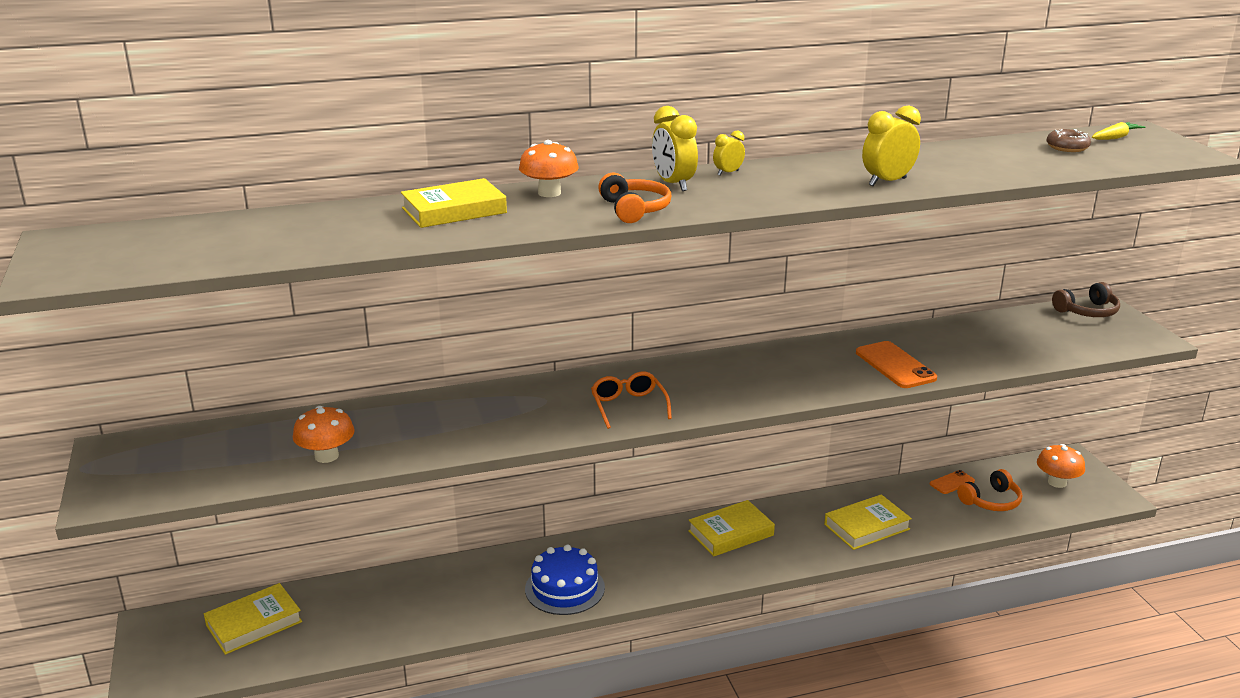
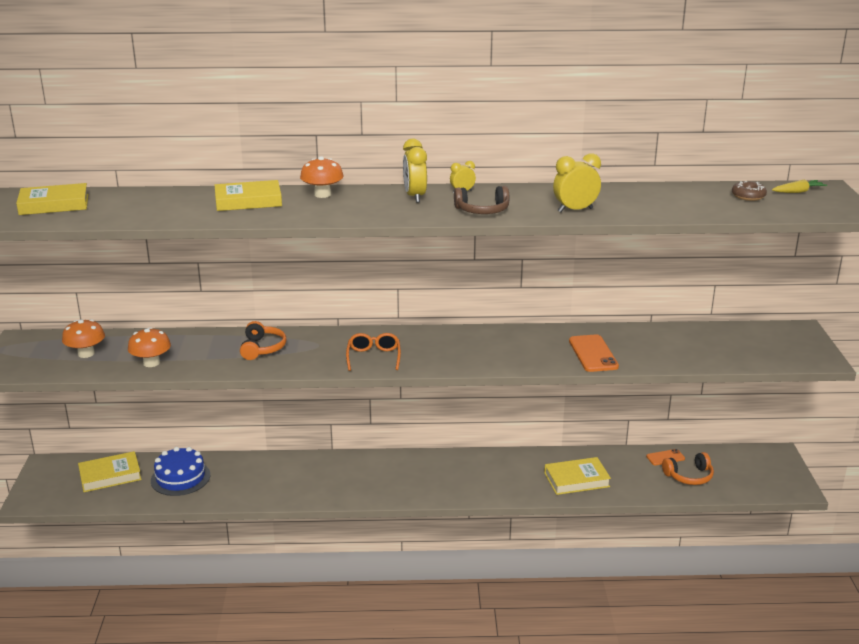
camera: 15 degrees right, 0 degrees up
blue cake [525,545,605,615] -> blue cake moved to [151,447,210,496]
orange headphones [598,173,672,223] -> orange headphones moved to [240,321,286,360]
yellow book [688,500,775,556] -> yellow book moved to [16,183,88,215]
orange mushroom [1037,444,1085,488] -> orange mushroom moved to [62,319,105,358]
brown headphones [1052,282,1120,317] -> brown headphones moved to [454,186,509,214]

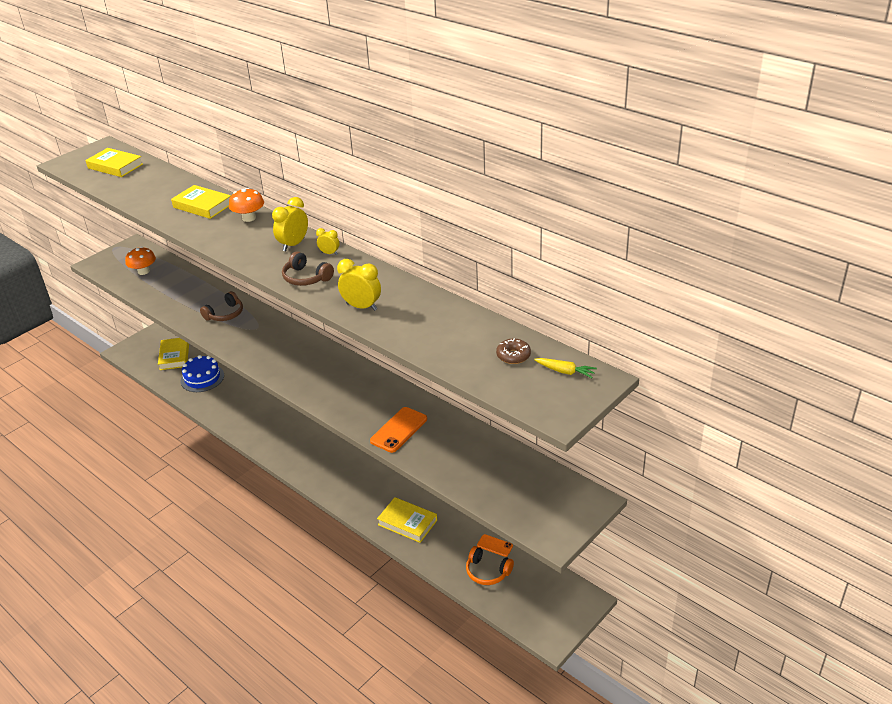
camera: 45 degrees right, 10 degrees up
yellow book [78,451,142,492] -> yellow book turned 60 degrees clockwise [158,338,189,370]
orange mushroom [128,327,171,367] -> none
orange headphones [240,321,286,360] -> brown headphones [200,291,243,321]
orange glasses [346,333,401,371] -> none

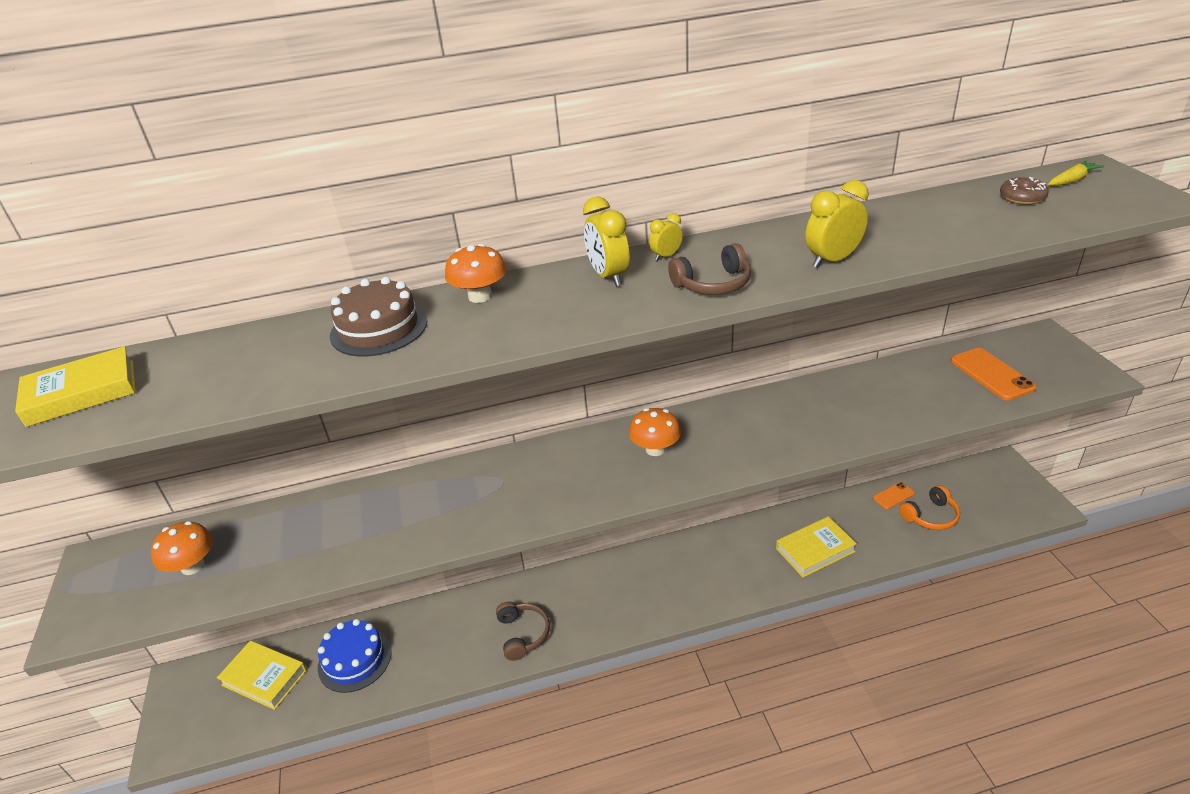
camera: 55 degrees left, 0 degrees up
yellow book [171,185,231,219] -> brown cake [330,277,427,356]
brown headphones [200,291,243,321] -> brown headphones moved to [496,602,550,661]
orange phone [370,407,427,453] -> orange phone moved to [951,348,1037,401]
none -> orange mushroom [629,408,681,456]

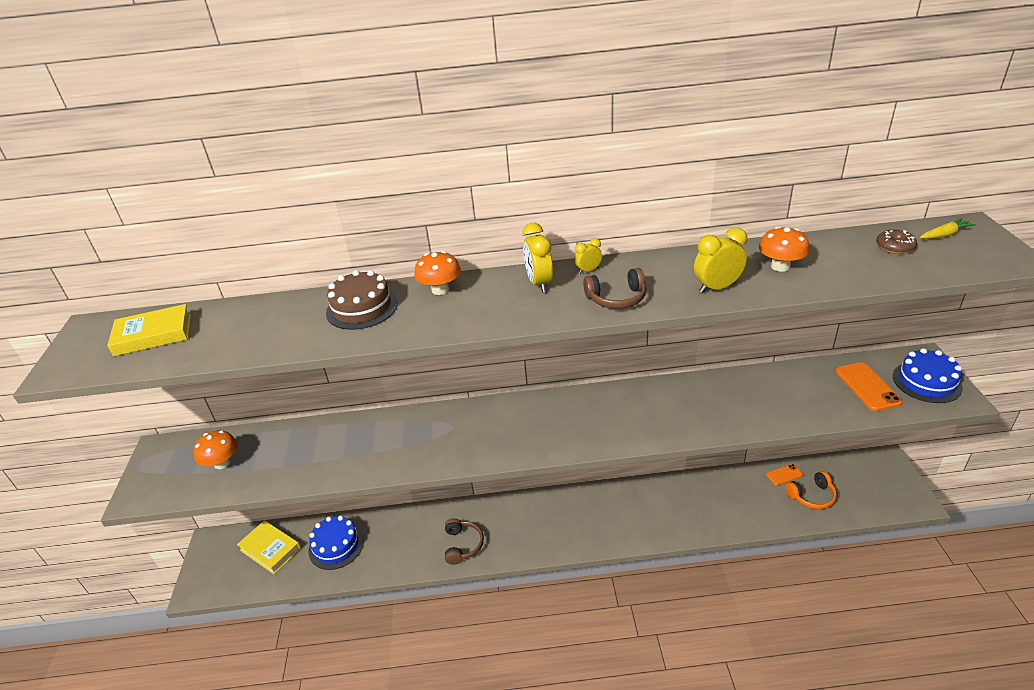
camera: 10 degrees right, 0 degrees up
orange mushroom [629,408,681,456] -> orange mushroom moved to [759,226,809,272]
yellow book [776,516,857,578] -> none
none -> blue cake [893,348,963,403]

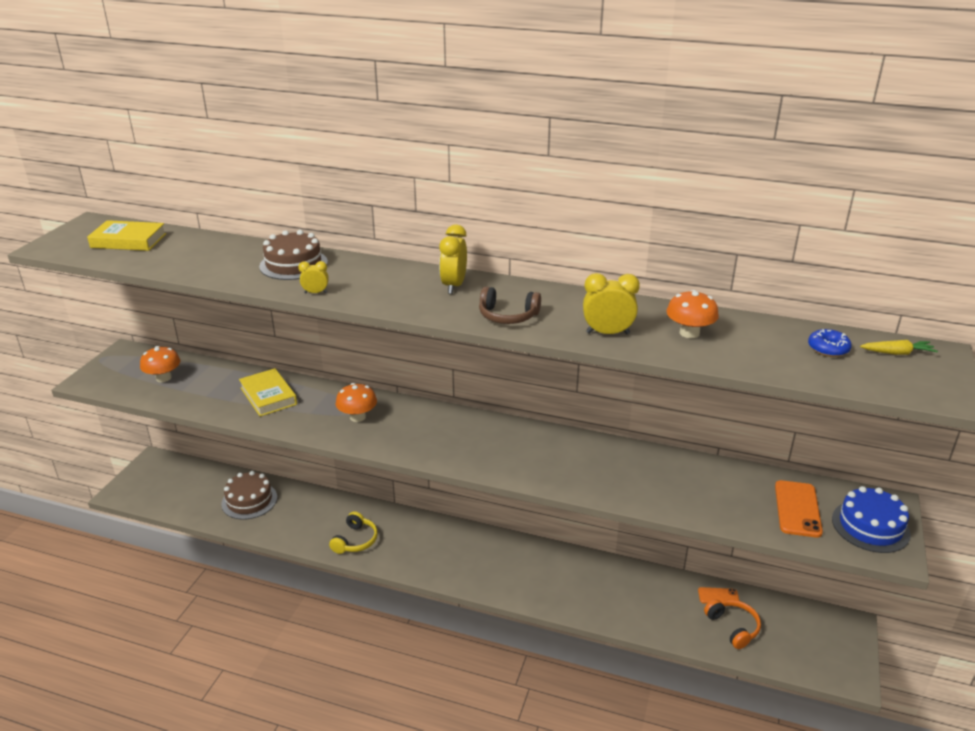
camera: 20 degrees right, 5 degrees down
yellow book [237,520,301,574] -> yellow book moved to [239,368,297,416]
blue cake [308,515,364,570] -> brown cake [221,471,277,520]
orange mushroom [414,251,461,295] -> orange mushroom moved to [336,383,377,422]
brown headphones [445,518,484,565] -> yellow headphones [329,511,378,554]
yellow clock [575,238,602,274] -> yellow clock moved to [298,261,329,294]
orange headphones [785,471,837,509] -> orange headphones turned 120 degrees counterclockwise [704,599,761,649]
brown donut [876,230,917,254] -> blue donut [808,329,852,357]

